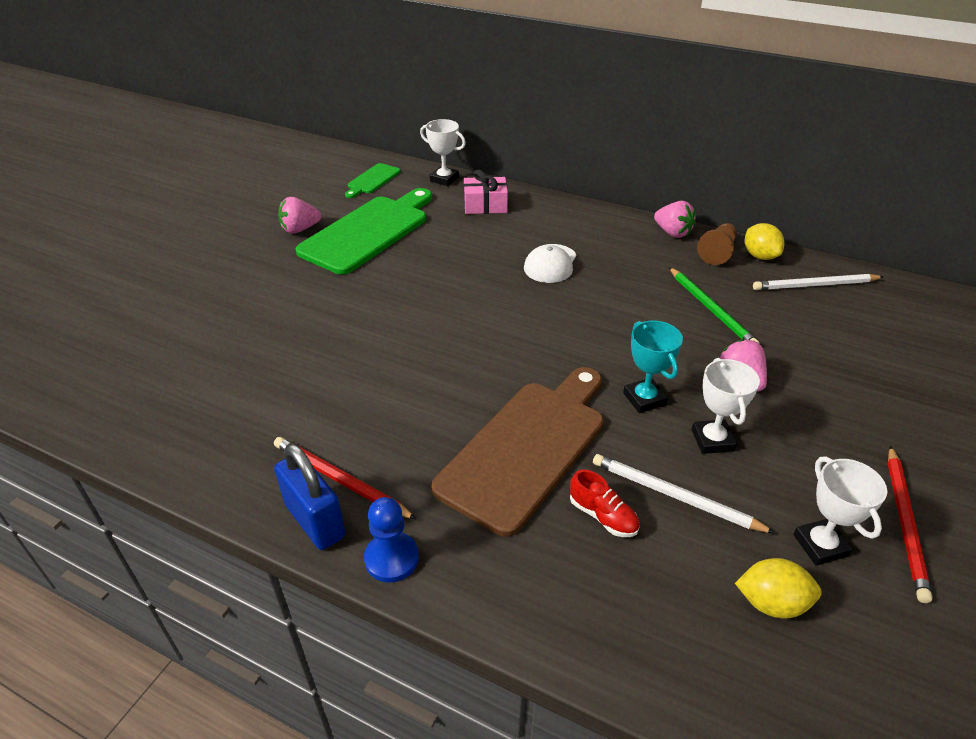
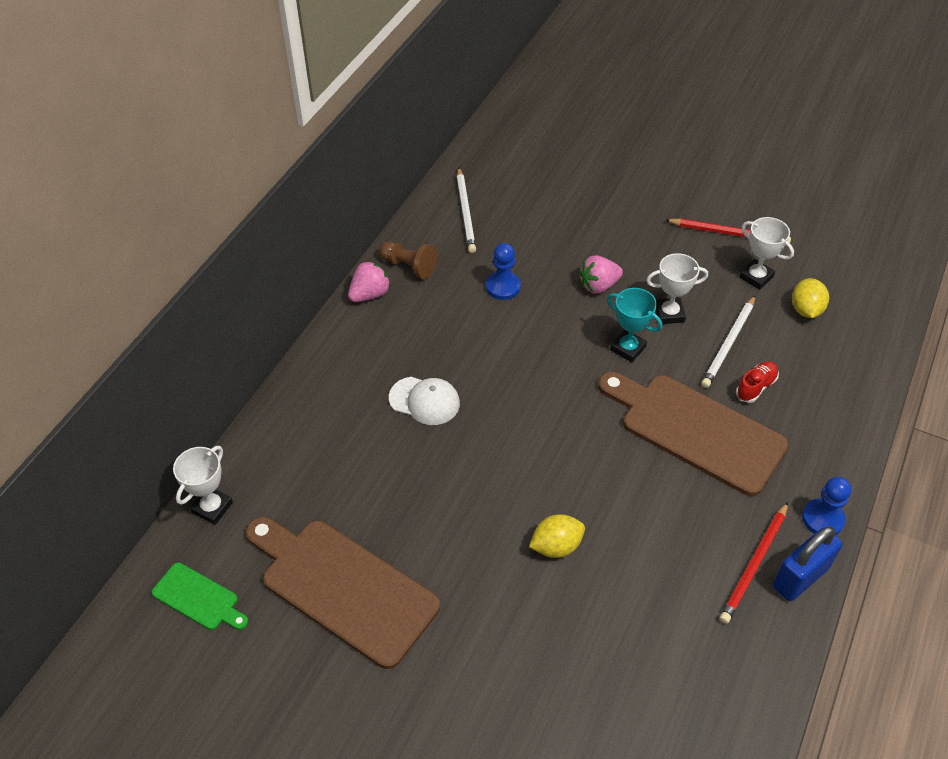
camera: 90 degrees left, 10 degrees up
pink strawberry [278,197,321,233] -> none
green cutting board [295,188,432,275] -> brown cutting board [246,517,440,669]
pink gift [464,169,508,214] -> none
turquoise trophy [623,320,683,413] -> turquoise trophy turned 60 degrees clockwise [607,288,663,362]
green pencil [669,267,759,343] -> blue pawn [486,243,521,300]
yellow lemon [745,223,785,260] -> yellow lemon moved to [529,514,585,558]
white trophy [793,456,887,566] -> white trophy turned 60 degrees clockwise [739,217,794,290]

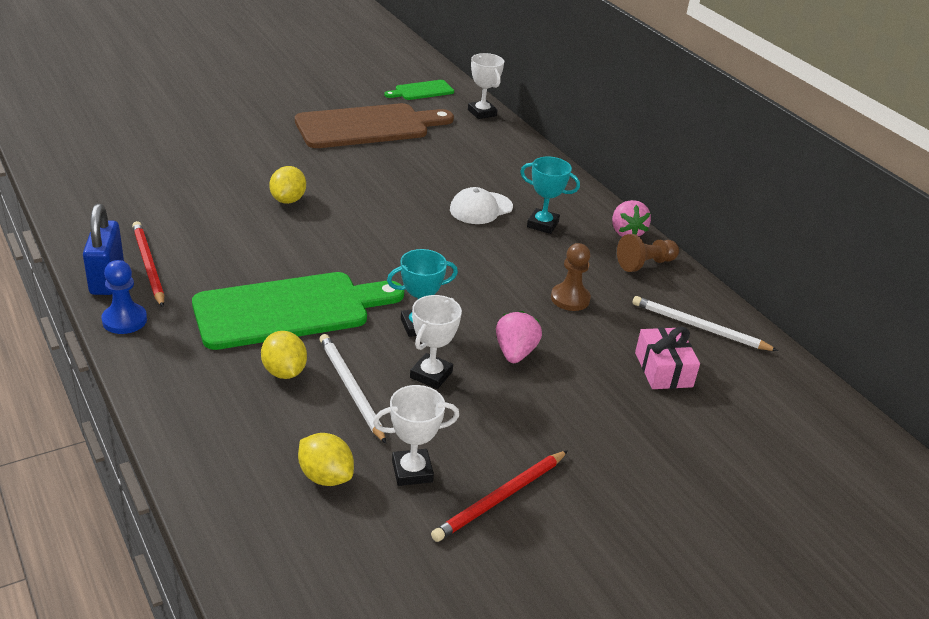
camera: 120 degrees right, 15 degrees down
blue pawn [486,243,521,300] -> brown pawn [551,243,591,311]
brown cutting board [598,372,789,496] -> green cutting board [192,272,404,350]
red shoe [736,361,779,403] -> yellow lemon [261,331,307,379]
none -> turquoise trophy [520,157,580,234]
none -> pink gift [635,327,700,389]

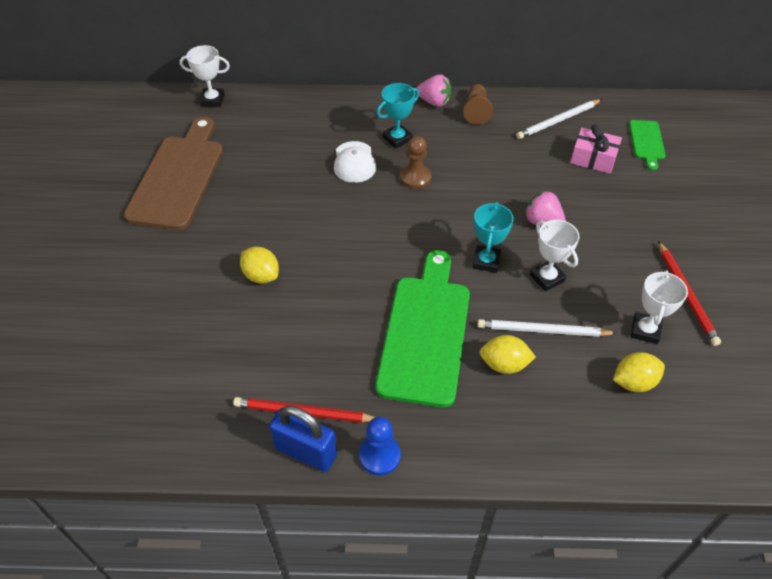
camera: 55 degrees left, 15 degrees up
green cutting board [384,80,454,100] -> green cutting board moved to [629,120,666,170]
brown pawn [551,243,591,311] -> brown pawn moved to [400,136,431,189]

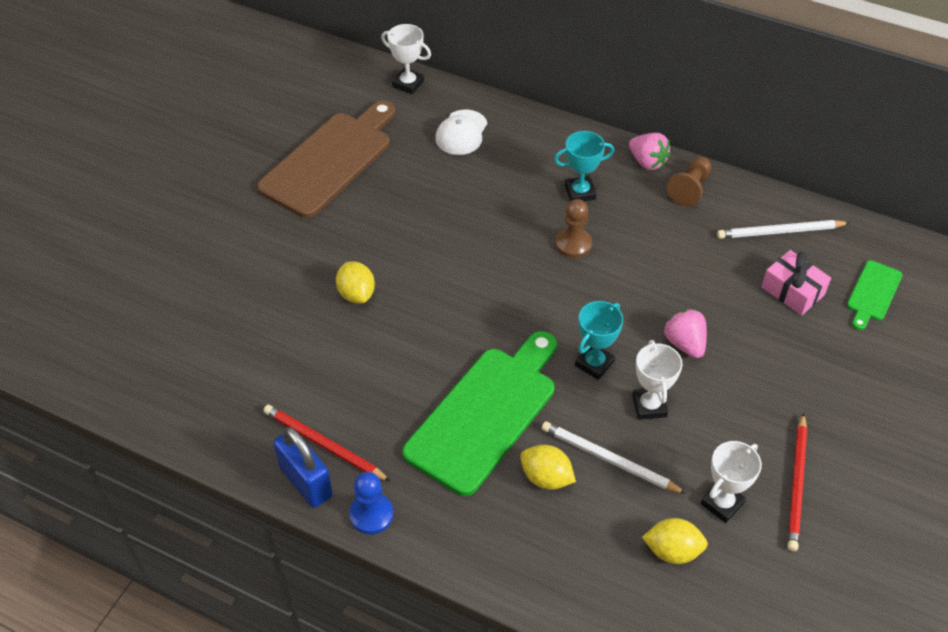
camera: 25 degrees right, 0 degrees up
white cap [334,141,376,183] -> white cap moved to [435,110,487,155]

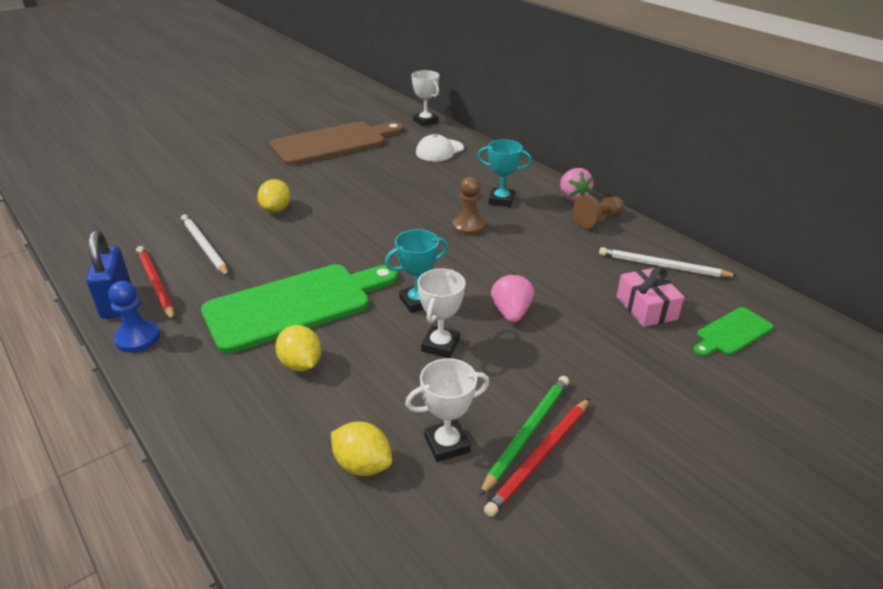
camera: 25 degrees right, 15 degrees down
white pencil [542,421,687,494] -> white pencil moved to [181,214,229,277]
none -> green pencil [479,376,569,496]

